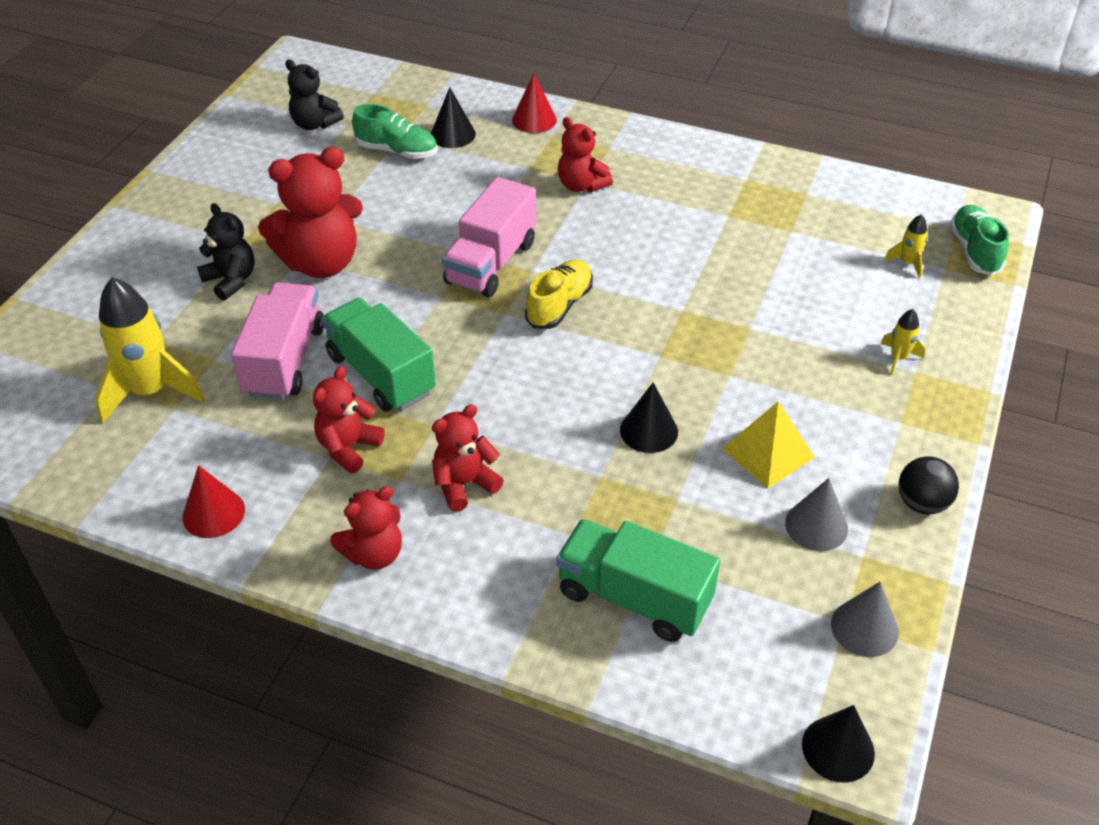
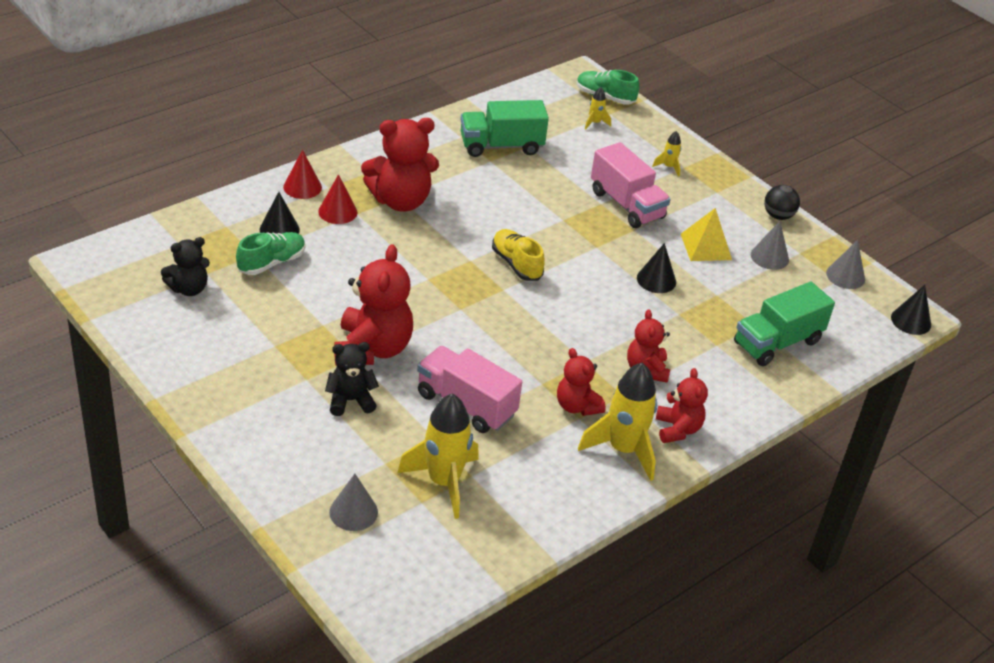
camera: 65 degrees left, 5 degrees down
red cone [182,465,245,538] -> red cone moved to [318,174,357,224]
green truck [322,298,436,412] -> green truck moved to [460,100,549,157]
pink truck [442,177,536,297] -> pink truck moved to [591,142,671,228]
red teddy bear [558,117,613,192] -> red teddy bear [361,118,439,212], size x1.71
none -> grey cone [329,474,378,531]
none -> yellow rocket [578,363,657,481]

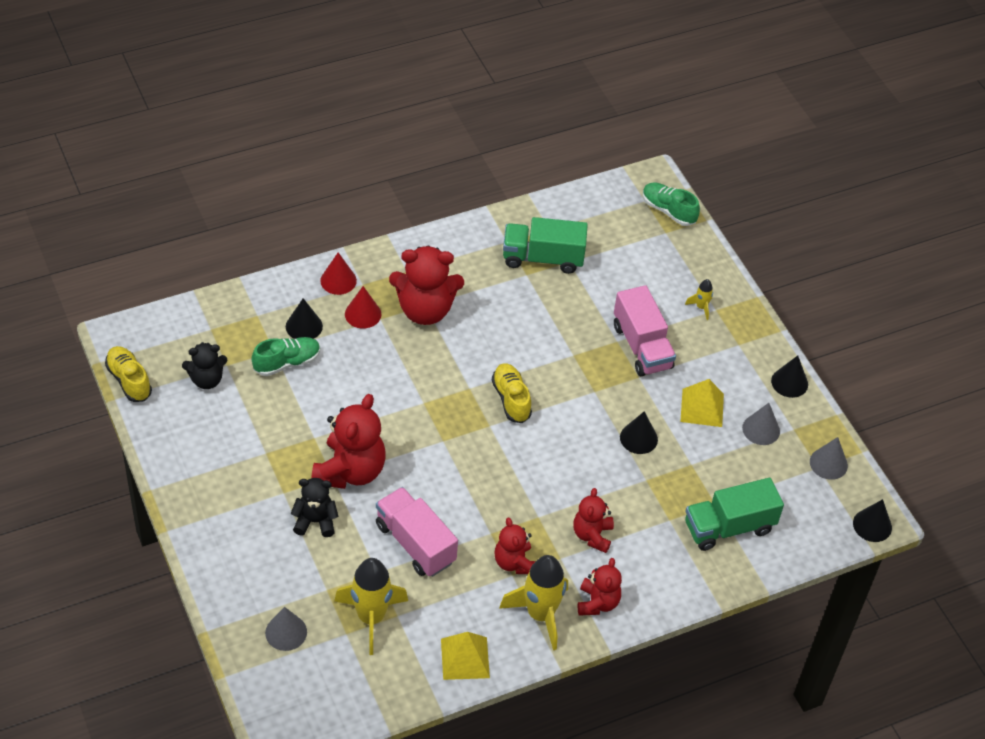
camera: 15 degrees right, 10 degrees up
yellow rocket [585,87,611,130] -> none
black ball [764,185,800,220] -> black cone [771,355,808,398]
none -> yellow shoe [105,346,152,402]
none -> yellow pyramid [441,632,490,680]

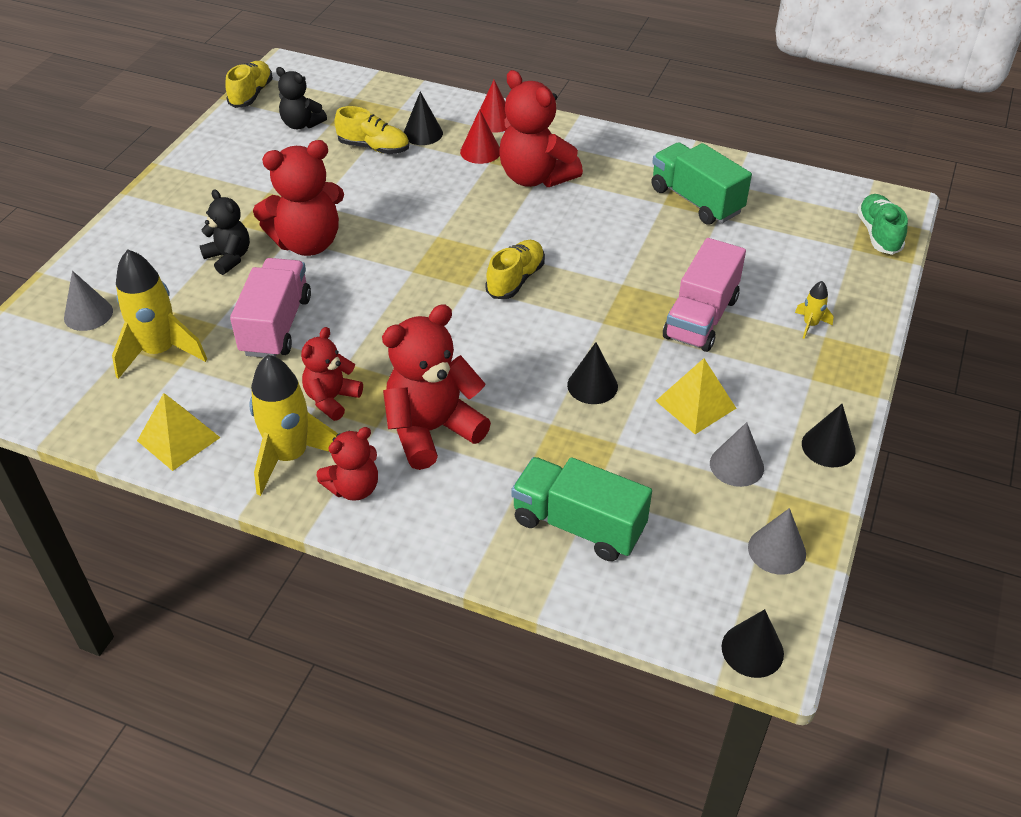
camera: 50 degrees right, 5 degrees down
green shoe [252,337,320,376] -> yellow shoe [334,106,409,154]
red teddy bear [573,488,614,553] -> red teddy bear [382,304,491,470], size x1.71

